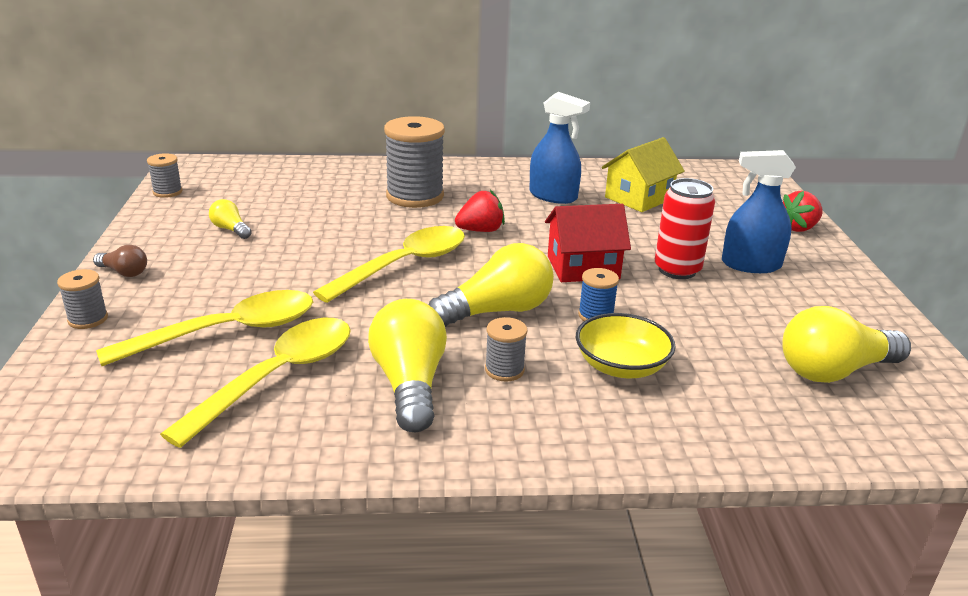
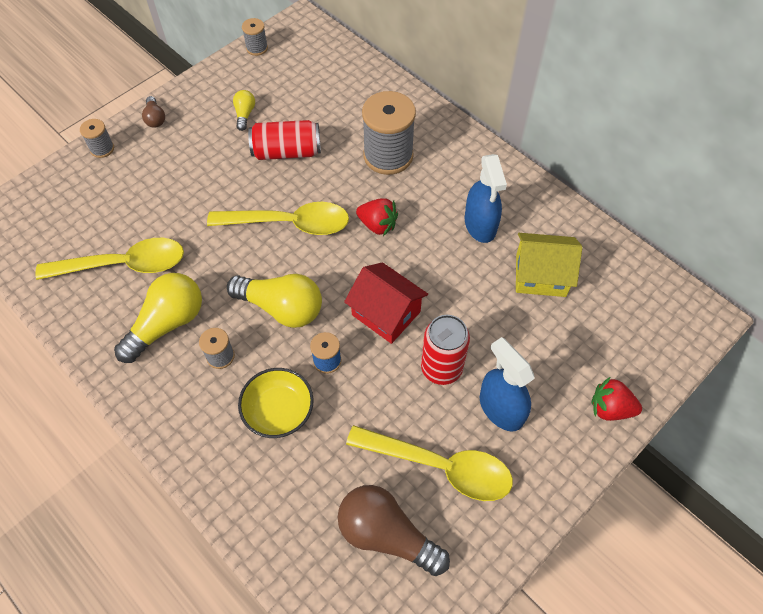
camera: 50 degrees right, 30 degrees up
yellow spoon [96,290,313,366] -> yellow spoon moved to [346,425,513,501]
yellow light bulb [782,306,911,383] -> brown light bulb [338,485,450,576]
none -> red can [248,120,321,160]

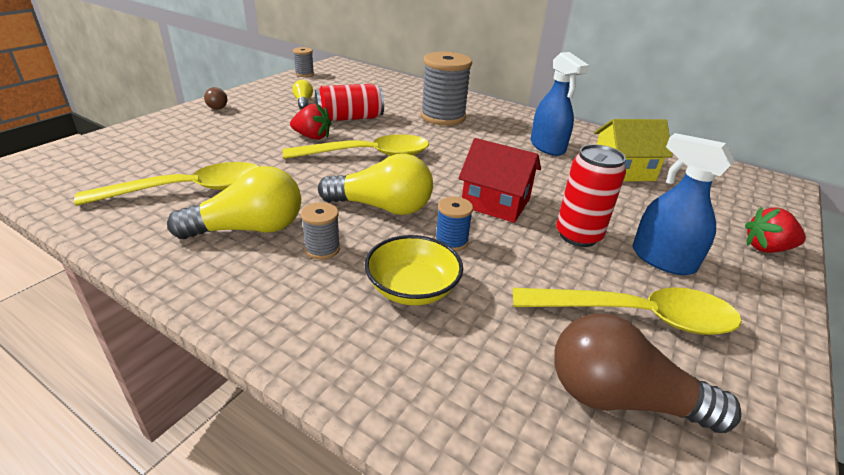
camera: 15 degrees left, 25 degrees down
grey spool [80,119,114,158] -> none
yellow light bulb [114,273,202,363] -> yellow light bulb turned 45 degrees clockwise [167,166,301,239]
red strawberry [356,198,398,236] -> red strawberry moved to [290,103,331,140]

